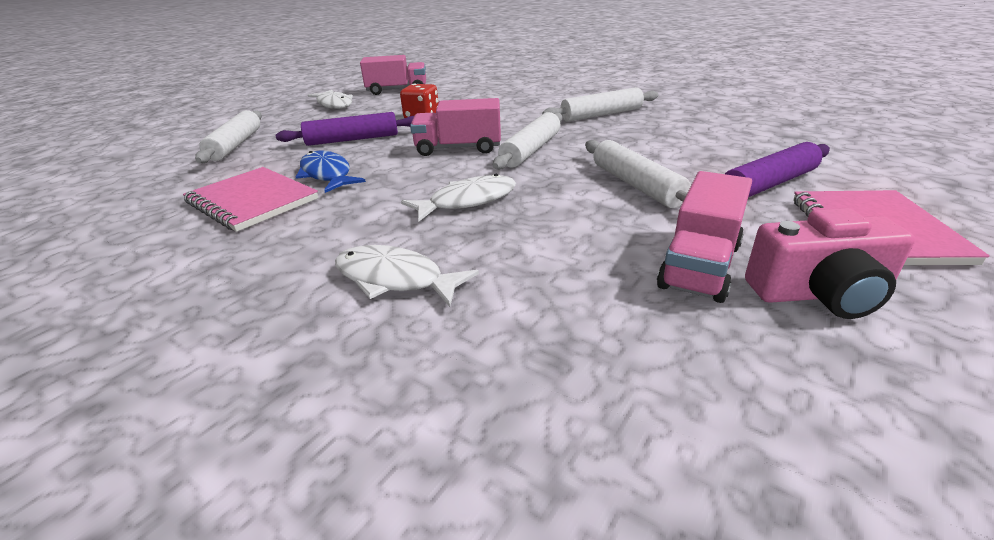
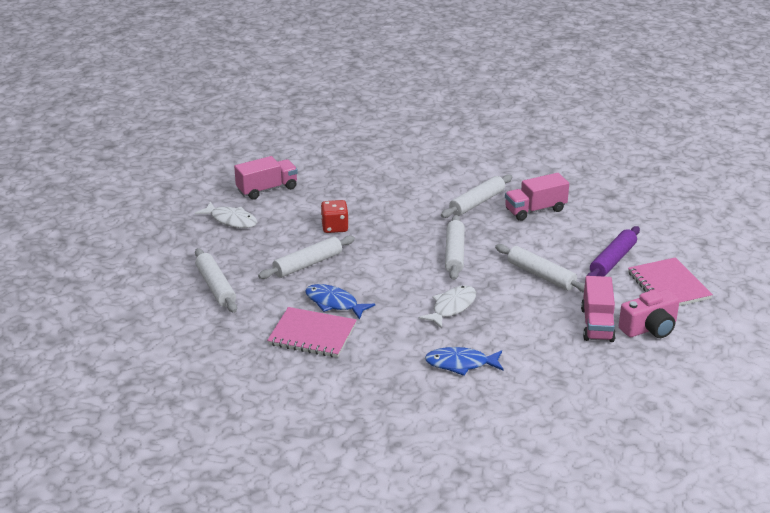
camera: 25 degrees left, 0 degrees up
purple rolling pin [276,112,414,146] -> white rolling pin [258,236,355,279]
white fish [335,245,479,307] -> blue fish [425,347,504,376]
pink truck [410,98,501,156] -> pink truck moved to [505,173,569,221]

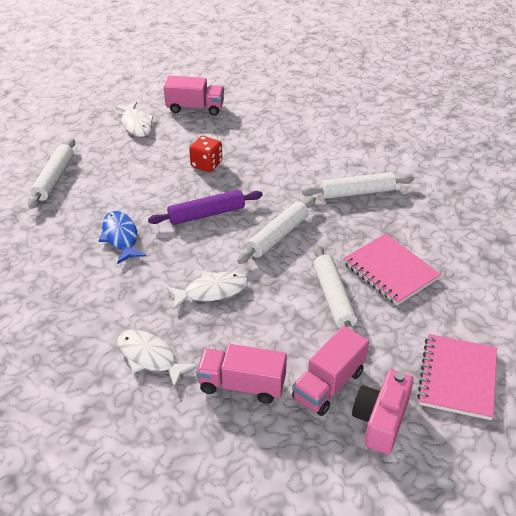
camera: 35 degrees right, 10 degrees up
white rolling pin [258,236,355,279] -> none
pink notebook [267,307,357,358] -> pink notebook moved to [343,234,441,305]
blue fish [425,347,504,376] -> white fish [117,330,197,388]
pink truck [505,173,569,221] -> pink truck moved to [196,344,287,404]
purple rolling pin [587,226,640,277] -> purple rolling pin moved to [148,190,263,225]
pink camera [619,289,680,338] -> pink camera turned 105 degrees clockwise [352,369,414,454]

